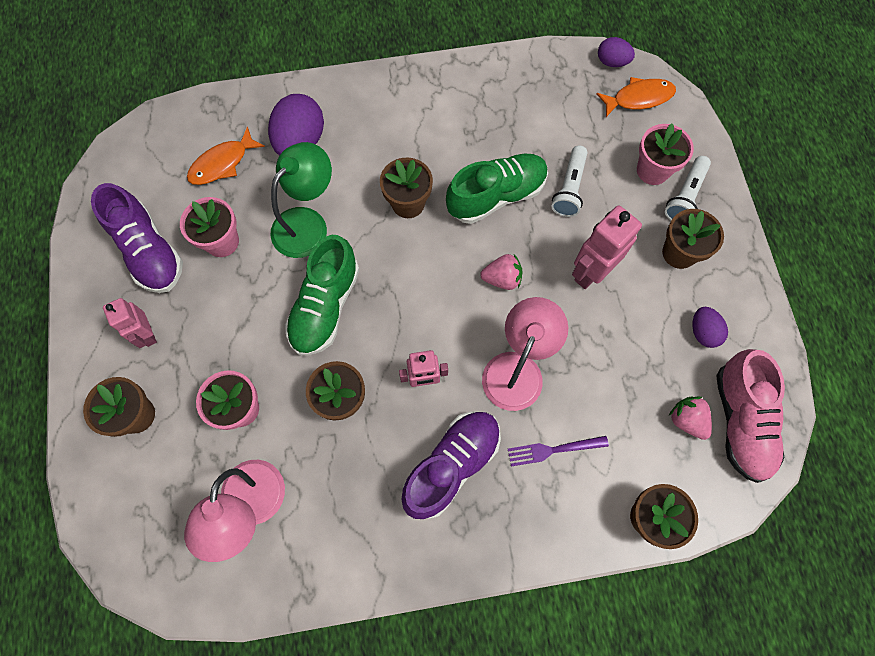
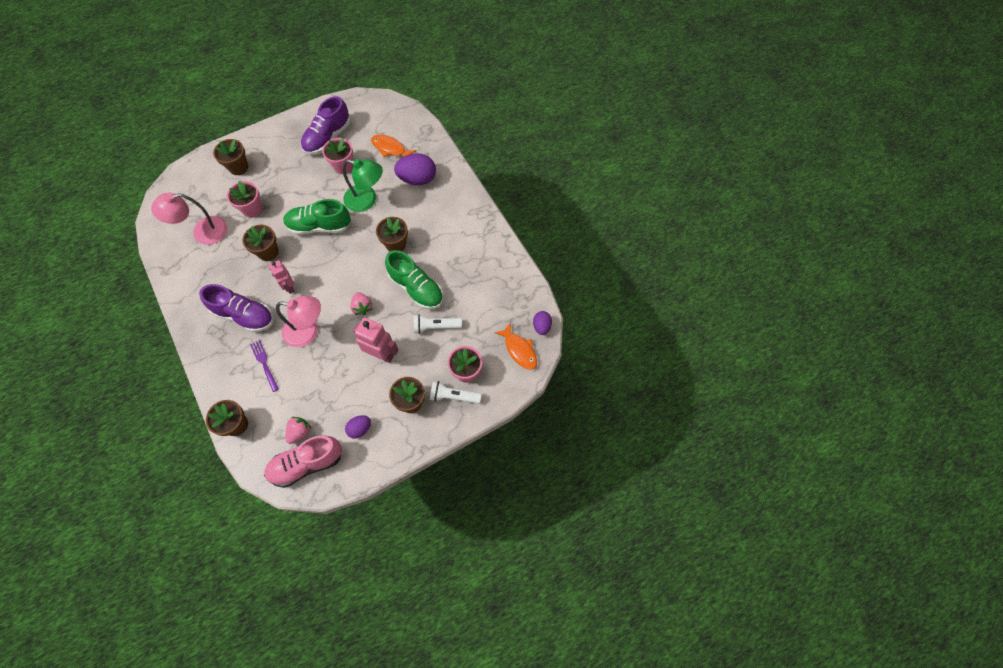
camera: 70 degrees right, 5 degrees down
pink robot [103,298,157,348] -> none

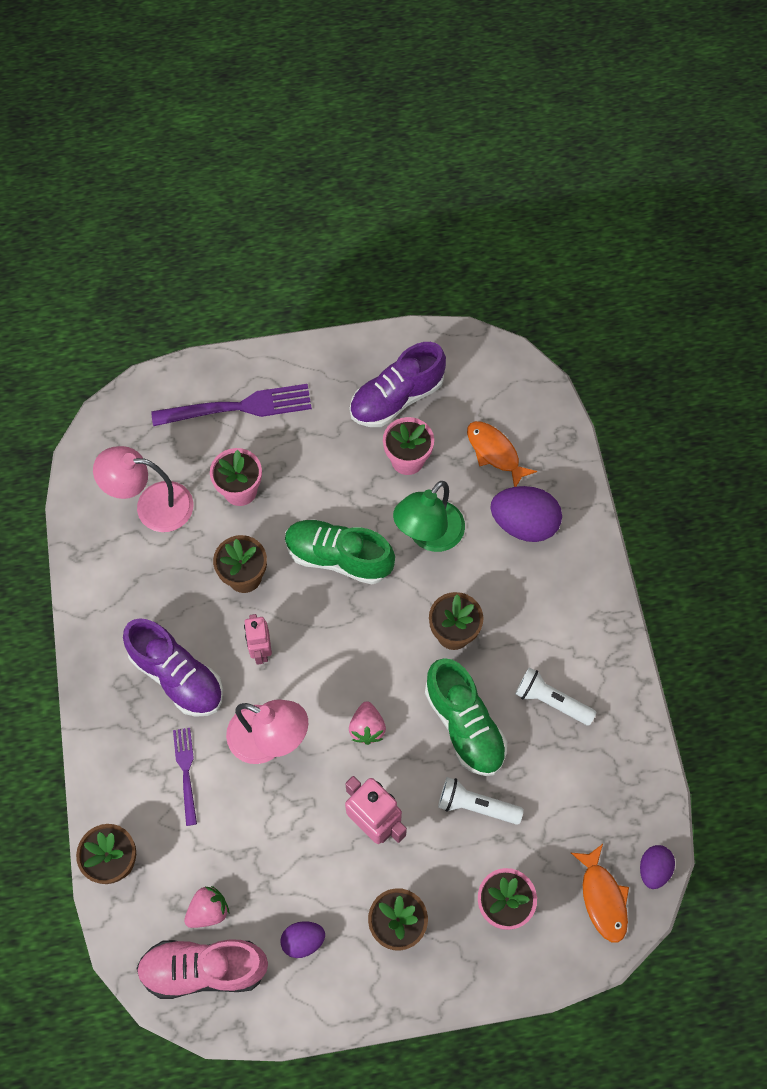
camera: 20 degrees right, 0 degrees up
brown flower pot [213,139,248,175] -> purple fork [151,384,312,426]
green lamp [343,159,383,212] -> green lamp turned 90 degrees clockwise [393,481,465,552]
white flashlight [430,381,482,404] -> white flashlight moved to [515,667,596,726]

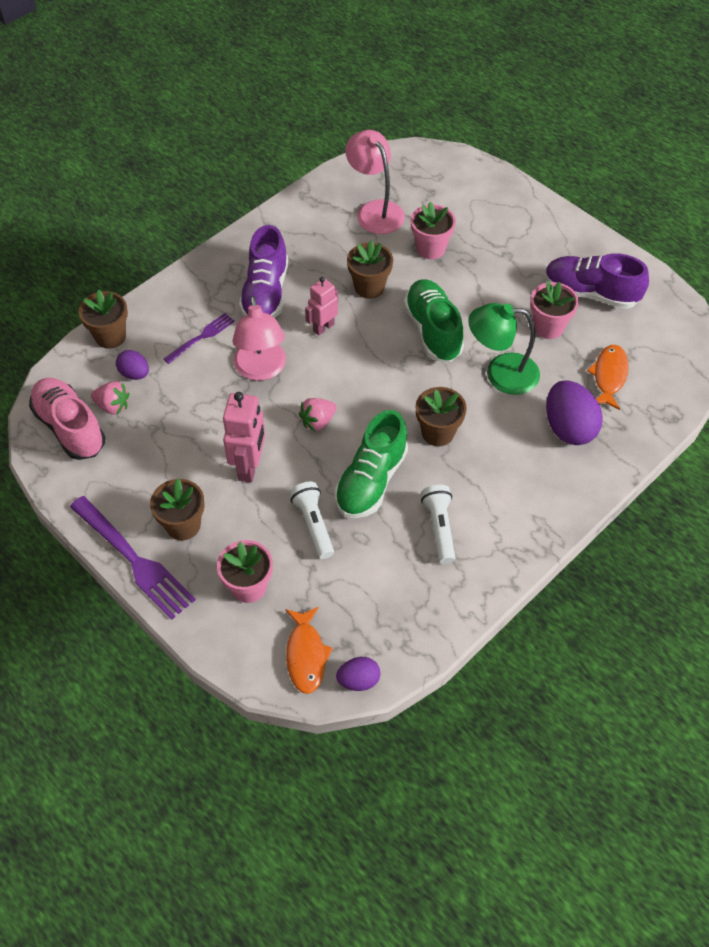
camera: 55 degrees right, 10 degrees down
purple fork [151,384,312,426] -> purple fork moved to [70,496,196,620]
purple egg [280,921,325,958] -> purple egg moved to [116,350,149,380]
orange fish [570,844,629,943] -> orange fish turned 45 degrees counterclockwise [285,607,333,694]

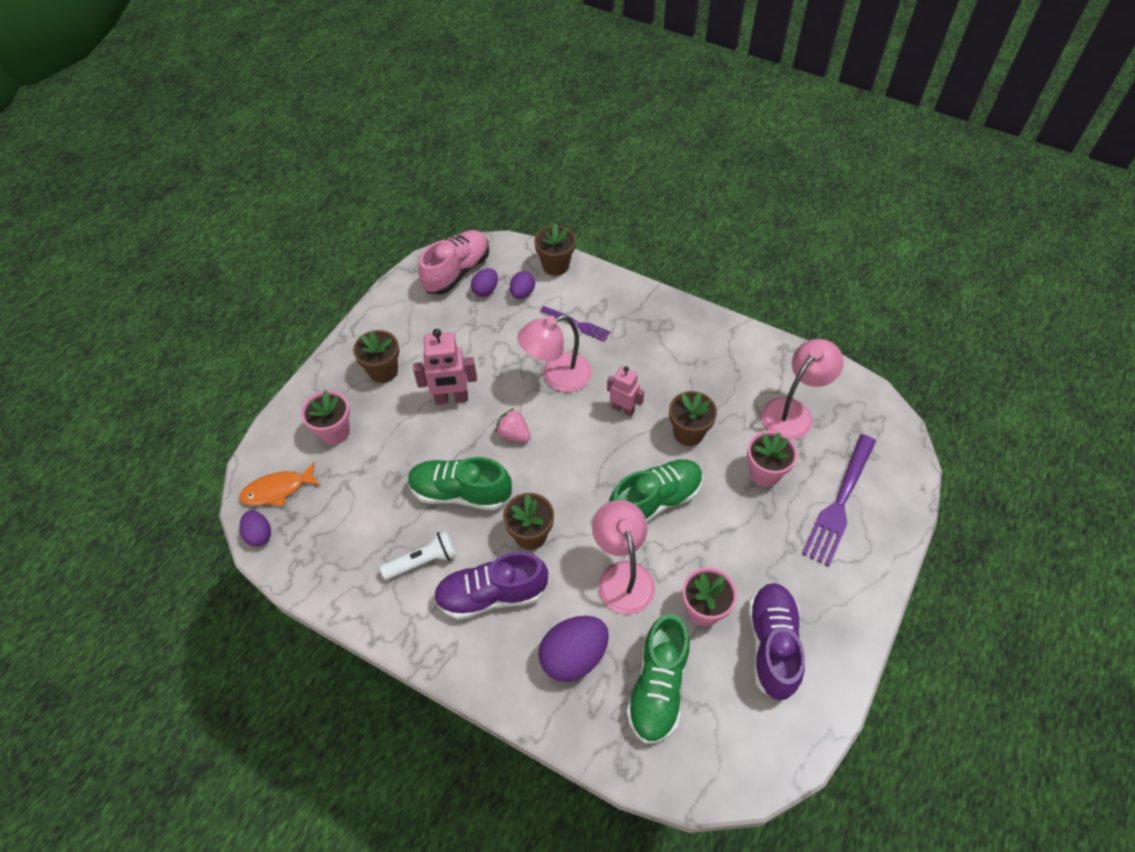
camera: 75 degrees right, 0 degrees up
purple fork [70,496,196,620] -> purple fork moved to [802,434,876,566]
pink strawberry [91,381,129,415] -> purple egg [471,268,498,297]
purple shoe [239,225,288,318] -> purple shoe moved to [433,552,548,620]
white flashlight [289,482,334,559] -> none
green lamp [468,303,540,395] -> pink lamp [592,500,655,614]
orange fish [587,345,629,410] -> green shoe [626,614,690,744]

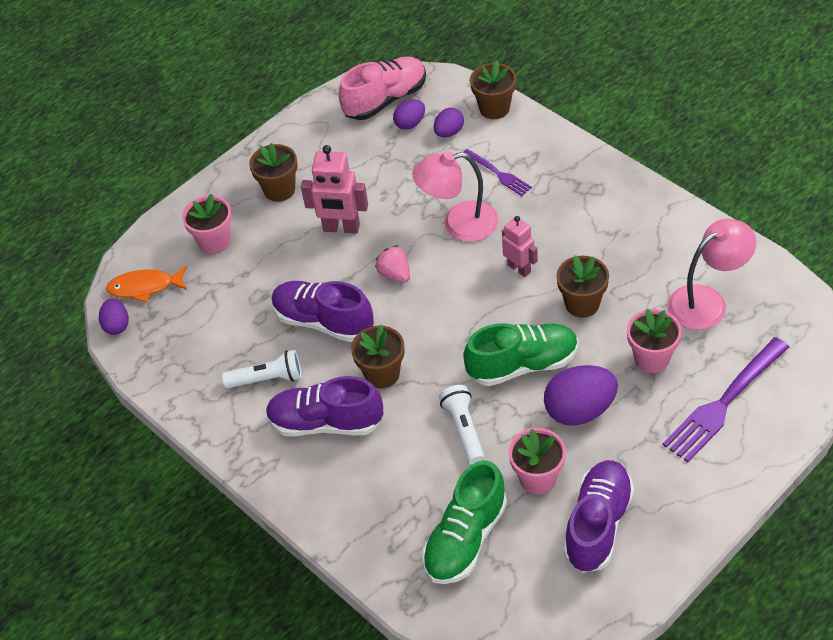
camera: 20 degrees right, 5 degrees down
green shoe [408,457,512,510] -> purple shoe [272,281,374,342]
purple egg [538,616,609,682] -> purple egg moved to [544,365,618,426]
pink lamp [592,500,655,614] -> white flashlight [439,385,484,464]

